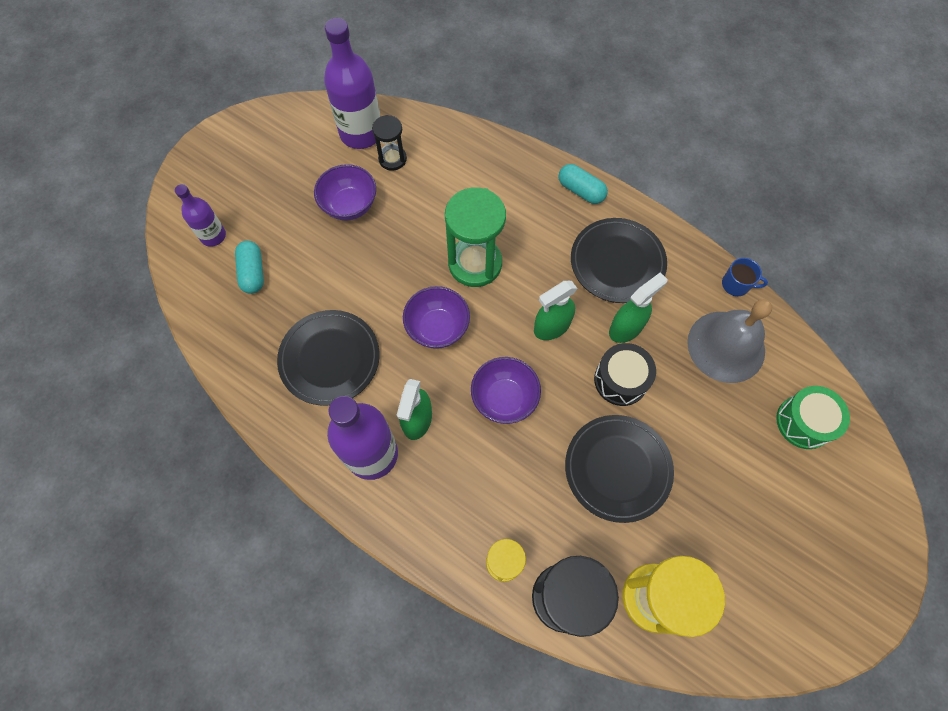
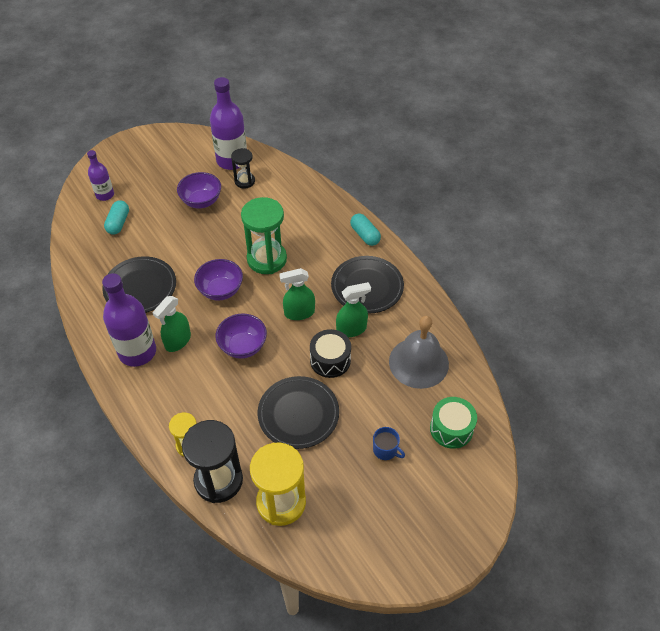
camera: 20 degrees right, 15 degrees down
blue mug [722,258,768,296] -> blue mug moved to [373,427,405,460]

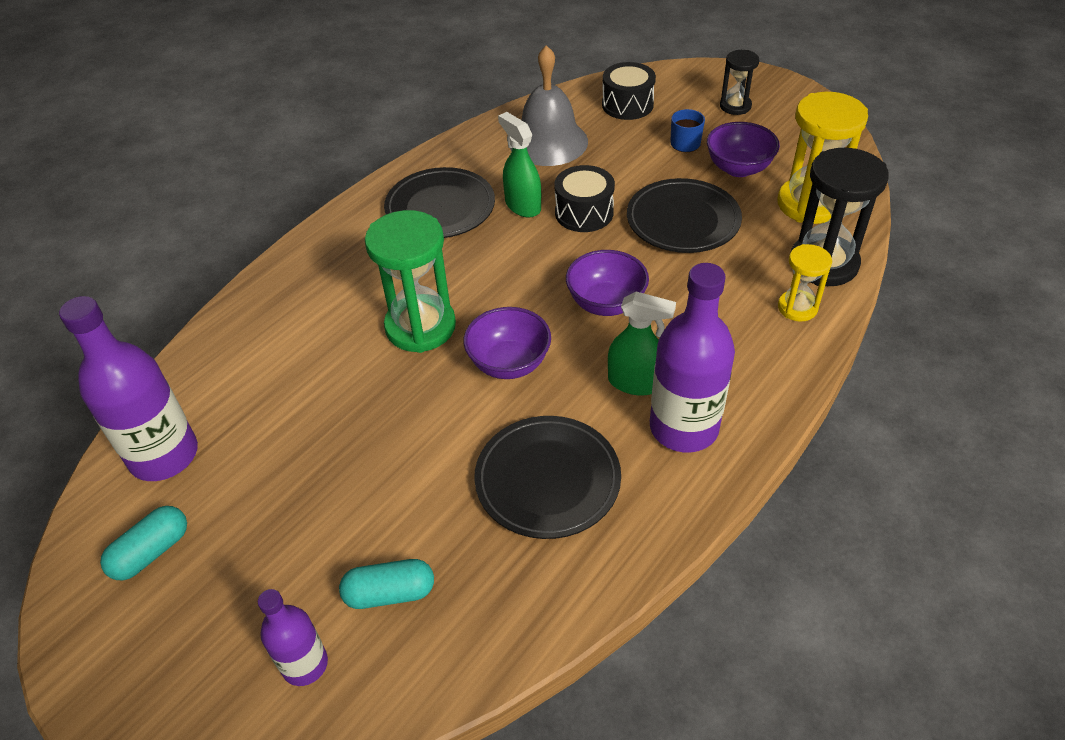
camera: 105 degrees left, 5 degrees down
purple bowl [177,172,221,208] -> purple bowl moved to [707,122,780,177]
black hourglass [231,148,255,189] -> black hourglass moved to [720,50,759,115]
green spray bottle [279,268,315,320] -> none
turquoise capsule [350,214,381,246] -> turquoise capsule moved to [100,506,187,580]
green drum [430,397,477,449] -> black drum [602,62,656,120]

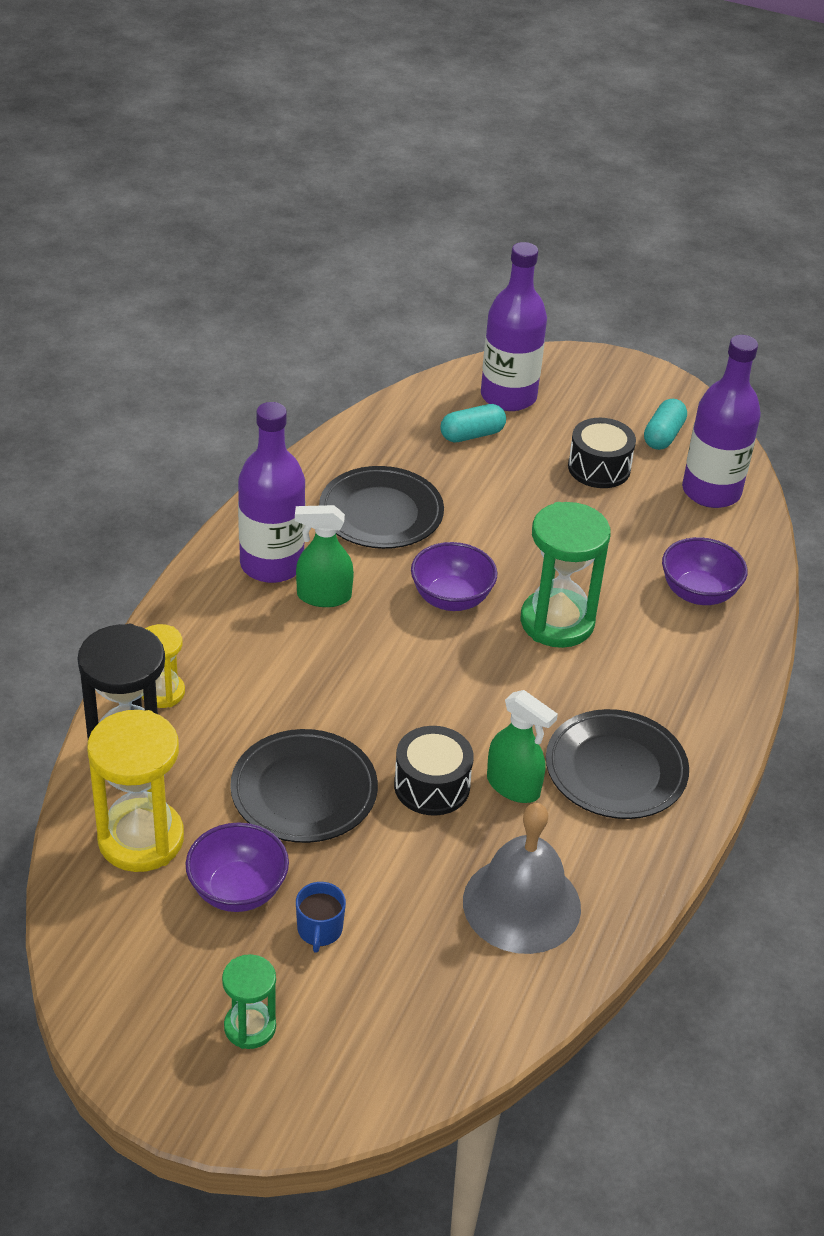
camera: 160 degrees right, 5 degrees down
purple bottle [258,589,328,686] -> purple bottle [481,242,547,411], size x1.77
purple bowl [566,250,649,316] -> purple bowl moved to [662,537,748,605]
black drum [602,62,656,120] -> black drum moved to [568,418,636,488]
black hourglass [720,50,759,115] -> green hourglass [222,954,276,1049]

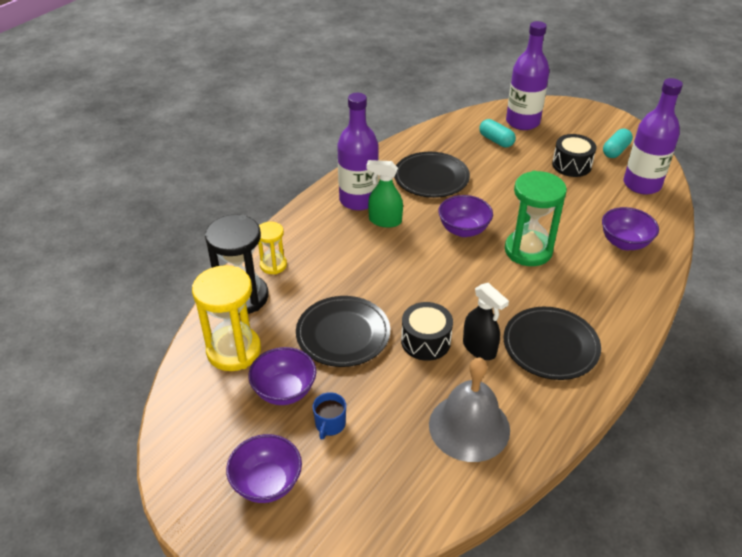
camera: 15 degrees right, 0 degrees up
green hourglass [222,954,276,1049] -> purple bowl [226,434,302,503]
turquoise capsule [440,404,506,442] -> turquoise capsule turned 60 degrees clockwise [479,119,516,147]
green spray bottle [487,690,558,803] -> black spray bottle [463,283,509,360]

